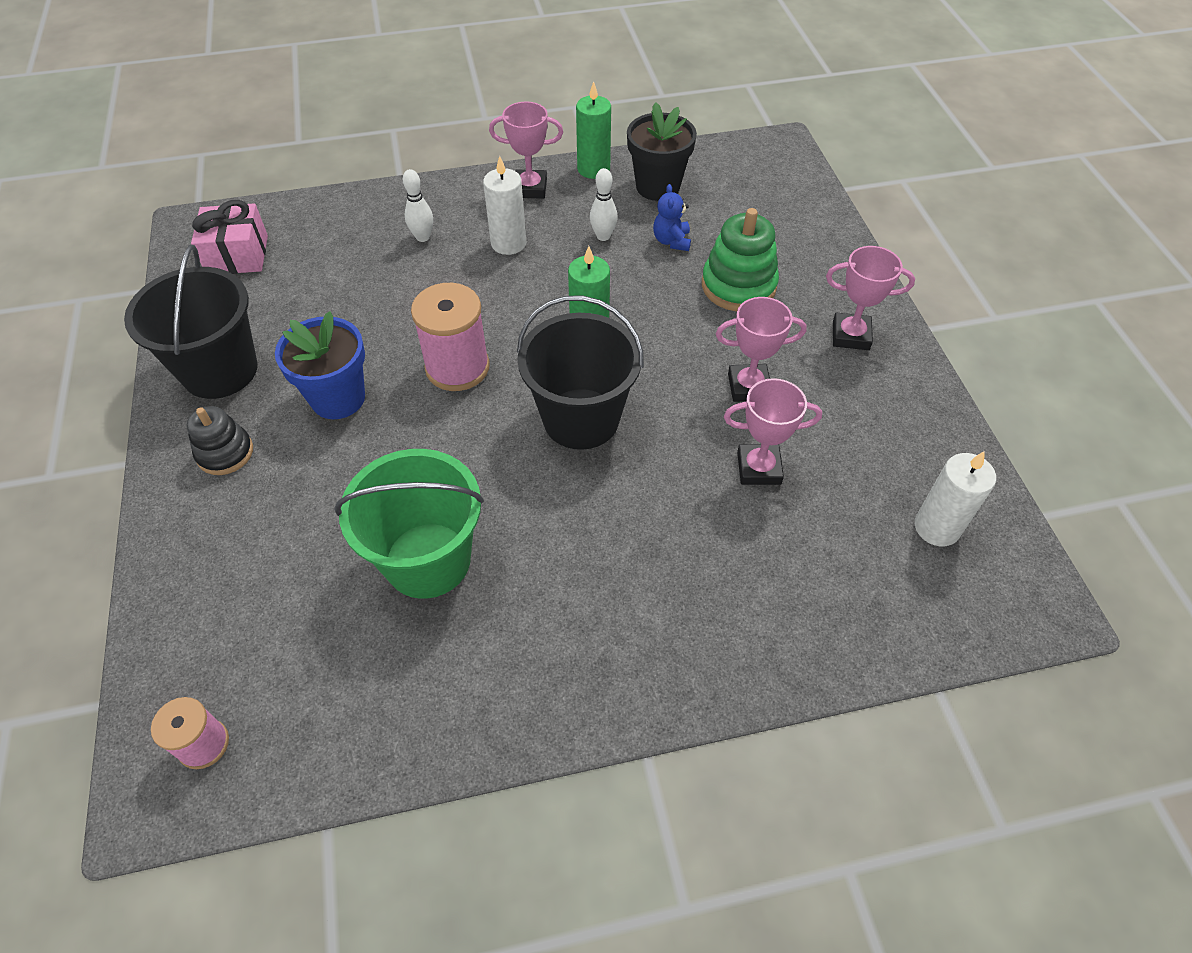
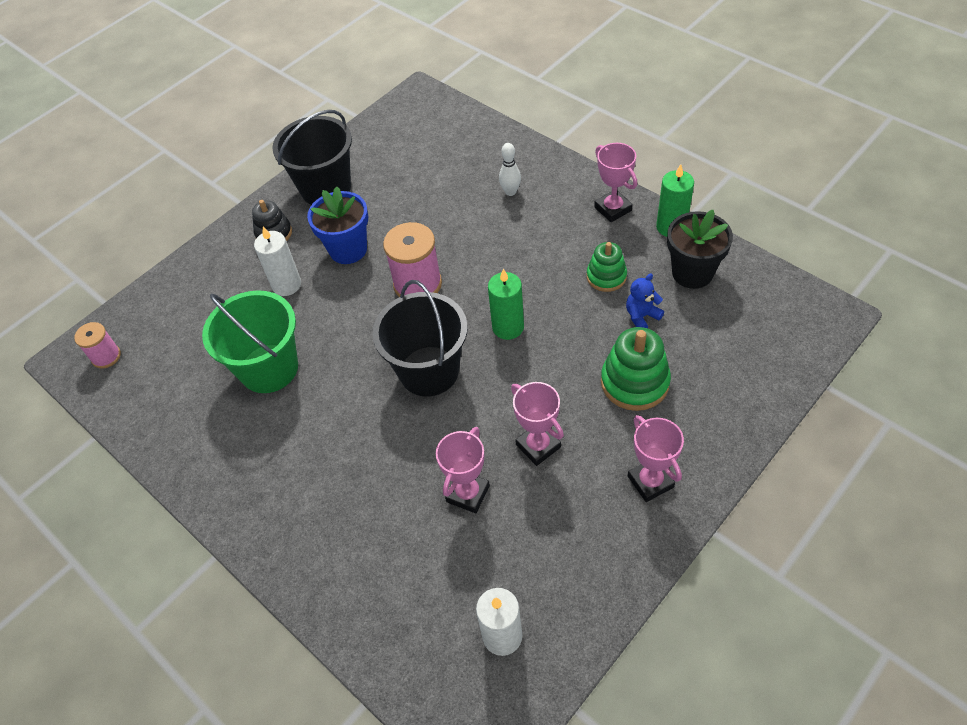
camera: 60 degrees right, 0 degrees up
pink gift [191,200,268,274] -> none
white candle [483,156,526,255] -> white candle moved to [254,227,301,296]
white bowling pin [590,168,618,241] -> green stacking toy [587,242,627,292]
pink trophy [724,378,822,485] -> pink trophy turned 60 degrees clockwise [436,427,490,513]

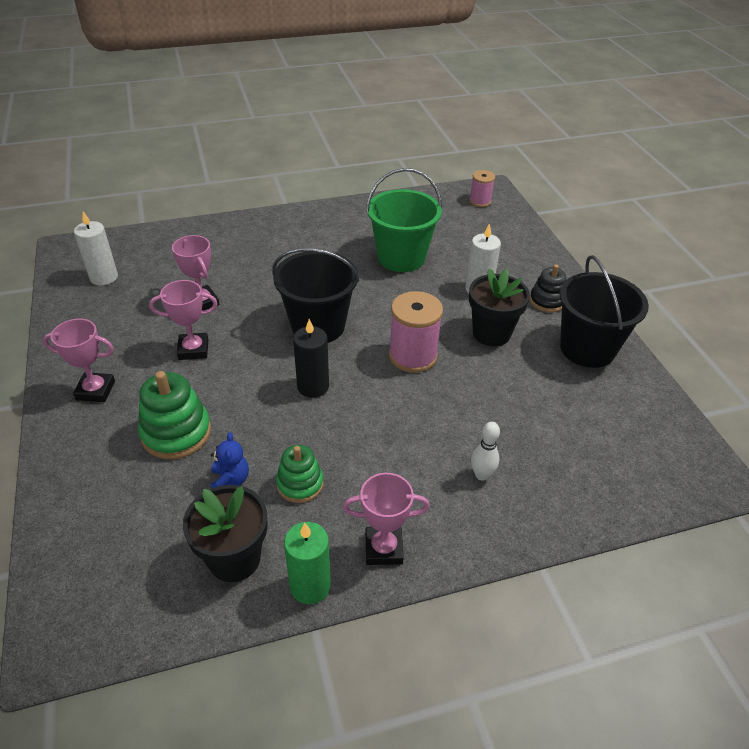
camera: 115 degrees right, 10 degrees down
blue flower pot [307,186,368,264] -> black flower pot [469,269,530,346]
green candle [488,269,524,340] -> black candle [293,319,329,398]

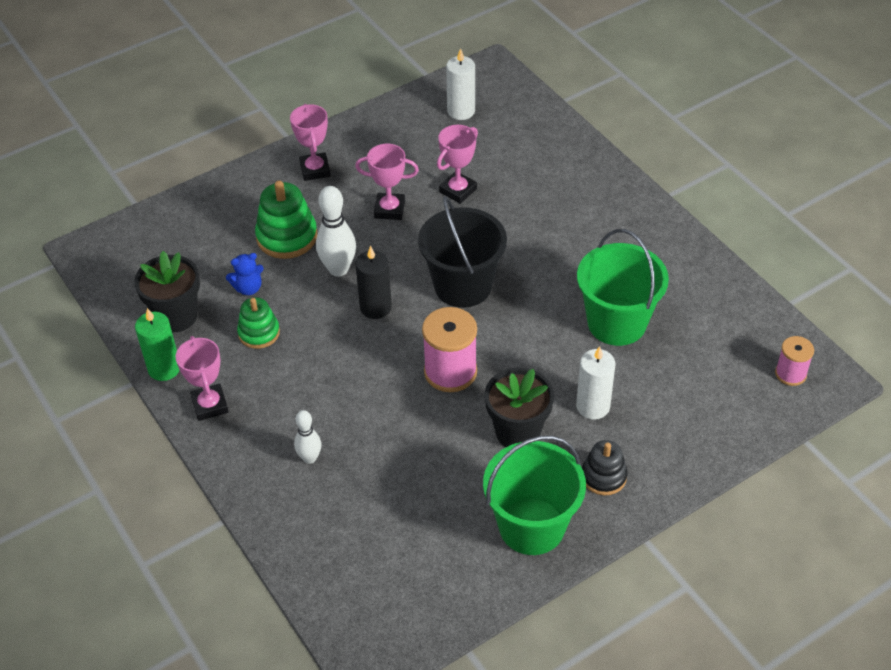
camera: 75 degrees right, 5 degrees up
pink trophy [149,280,218,360] -> pink trophy turned 60 degrees counterclockwise [355,144,419,220]
black bucket [560,255,649,368] -> green bucket [483,436,586,555]
none -> white bowling pin [316,186,356,277]

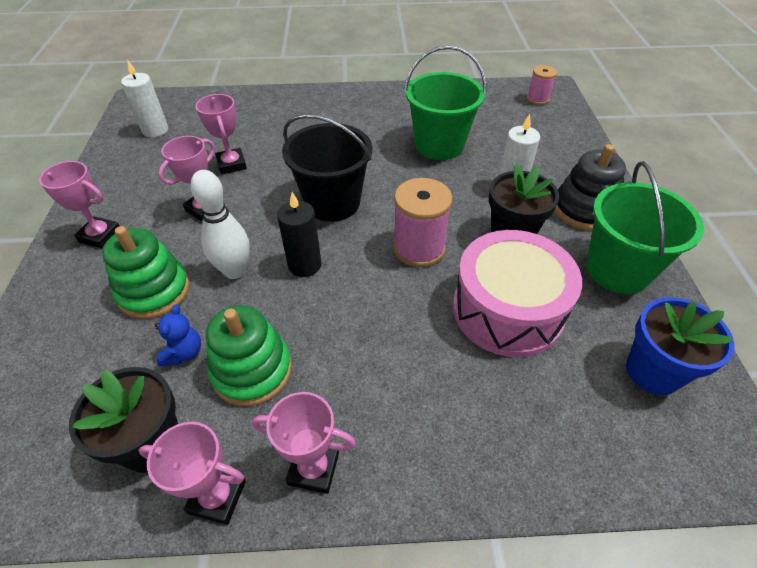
camera: 60 degrees left, 0 degrees up
green candle [135,308,180,381] -> pink trophy [139,422,246,525]
green stacking toy [237,297,280,349] -> green stacking toy [206,305,292,406], size x1.56
white bowling pin [294,410,322,464] -> none
black stacking toy [582,440,628,495] -> black stacking toy [554,144,626,230], size x1.56
none -> pink drum [453,230,582,357]
none -> blue flower pot [626,297,734,395]

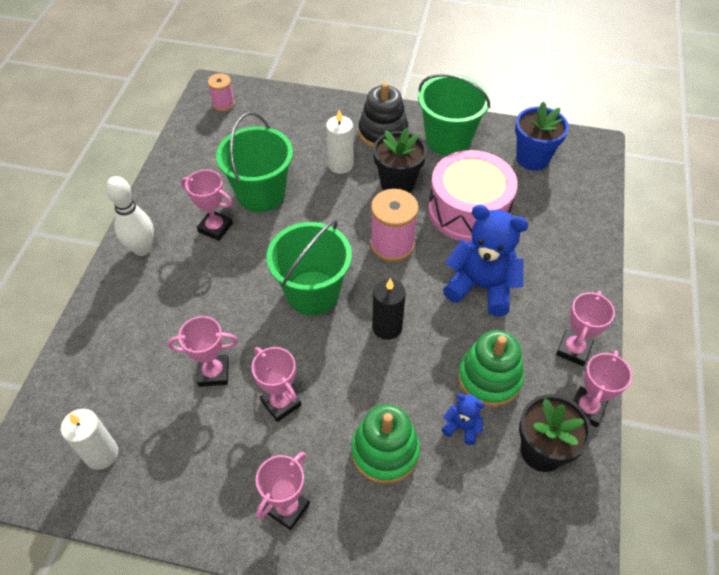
camera: 75 degrees left, 5 degrees up
white bowling pin [191,170,250,279] -> white bowling pin moved to [106,176,154,256]
black bucket [282,114,372,222] -> green bucket [267,220,352,315]
none -> pink trophy [181,170,233,241]
none -> blue teddy bear [443,205,529,316]

